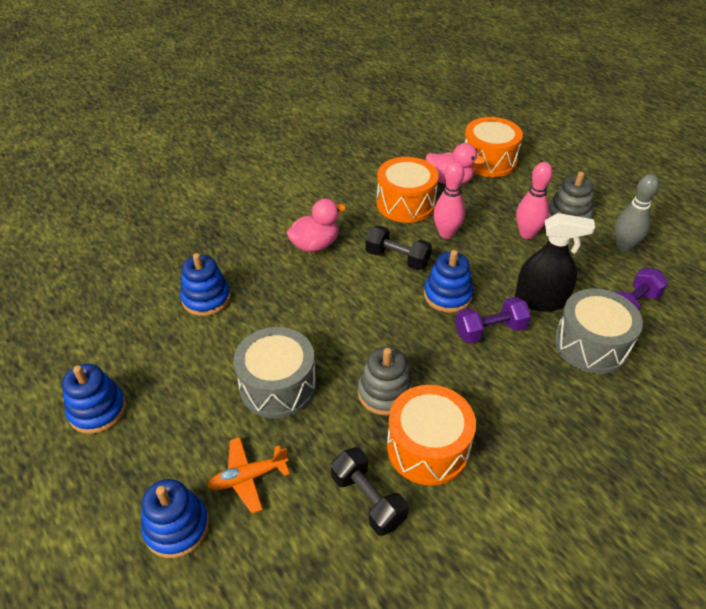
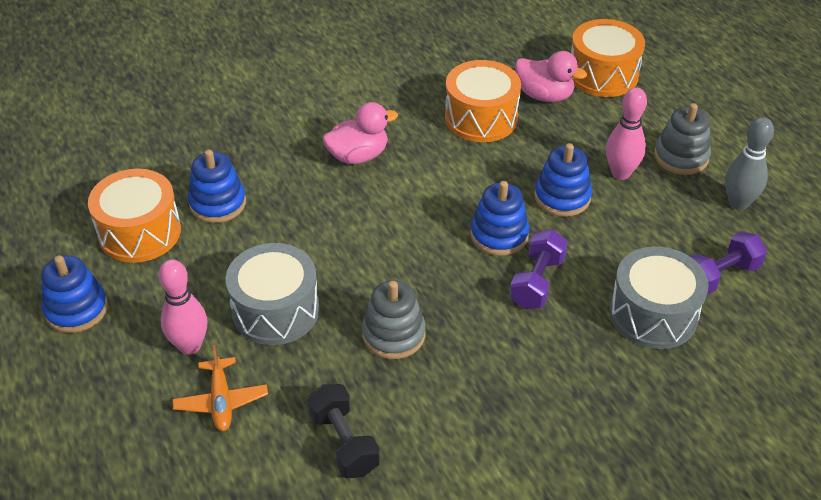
camera: 10 degrees right, 0 degrees up
blue stacking toy [141,479,209,558] -> blue stacking toy moved to [534,143,592,217]
orange plane [207,437,290,514] -> orange plane turned 90 degrees counterclockwise [172,345,268,431]
black dumbbell [365,225,432,270] -> none
orange drum [387,385,476,486] -> orange drum moved to [88,169,181,263]
pink bowling pin [433,162,465,239] -> pink bowling pin moved to [159,259,207,355]
purple dumbbell [455,297,531,343] -> purple dumbbell turned 60 degrees counterclockwise [509,229,568,309]
black spray bottle [515,213,595,312] -> none

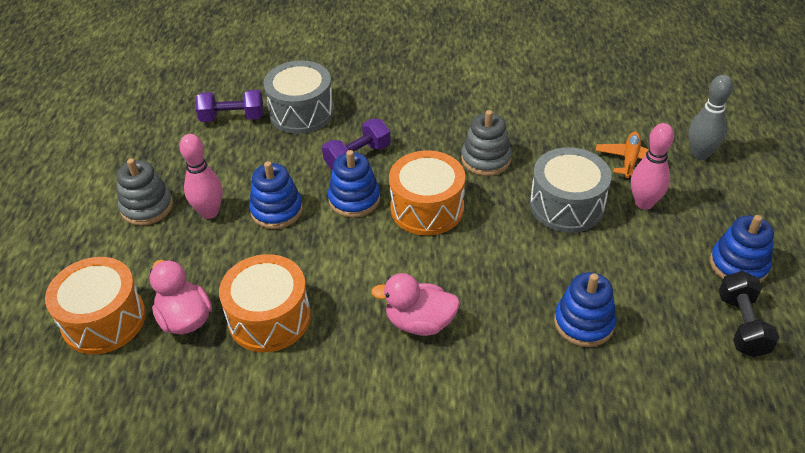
camera: 150 degrees left, 0 degrees up
orange drum [88,169,181,263] -> orange drum moved to [389,150,465,236]
black dumbbell [307,384,380,478] -> black dumbbell moved to [719,271,779,357]
grey bowling pin [725,117,774,210] -> grey bowling pin moved to [688,75,733,160]

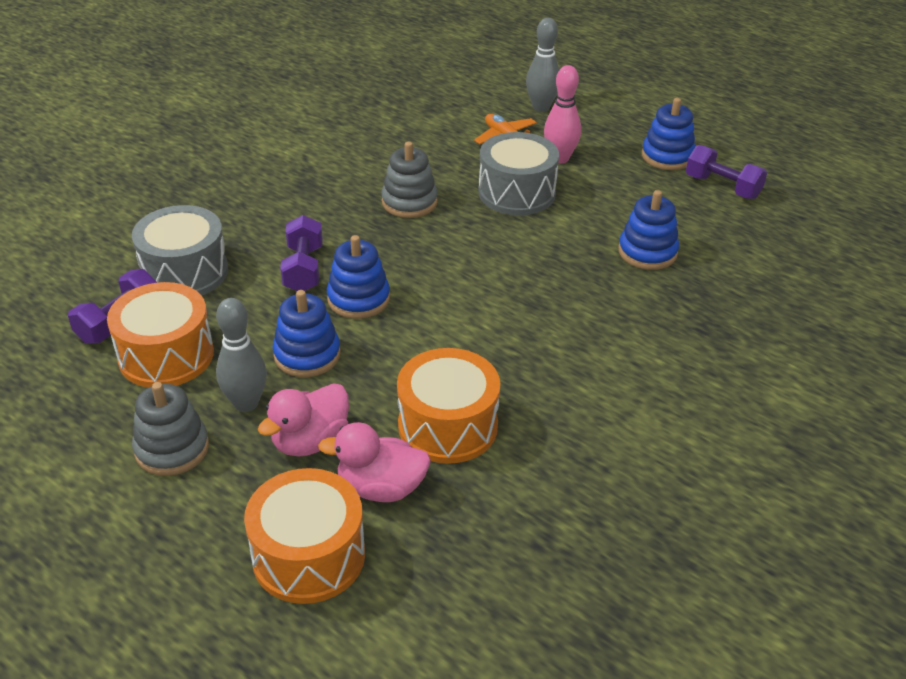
camera: 55 degrees left, 5 degrees down
pink bowling pin [180,134,223,219] -> grey bowling pin [216,298,267,412]
pink duck [371,273,460,336] -> pink duck moved to [258,383,349,457]
orange drum [389,150,465,236] -> orange drum moved to [107,282,214,388]
black dumbbell [719,271,779,357] -> purple dumbbell [686,145,767,199]

